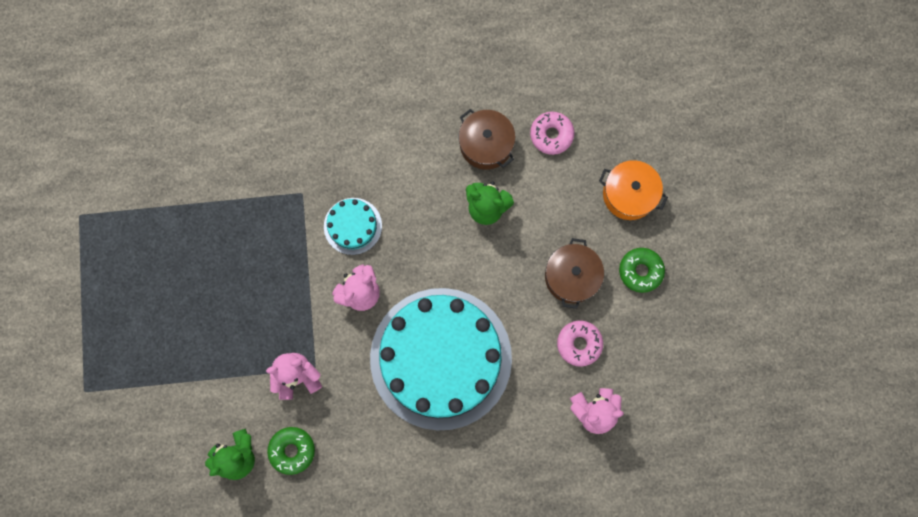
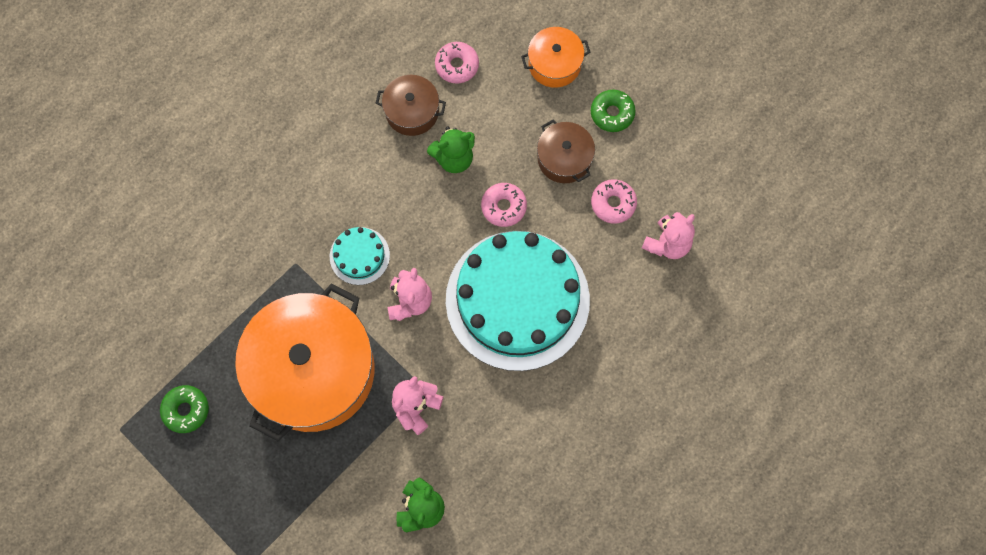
camera: 40 degrees left, 5 degrees down
green donut [267,427,315,475] -> green donut moved to [160,385,209,433]
none -> orange pot [235,284,375,441]
none -> pink donut [481,183,527,227]

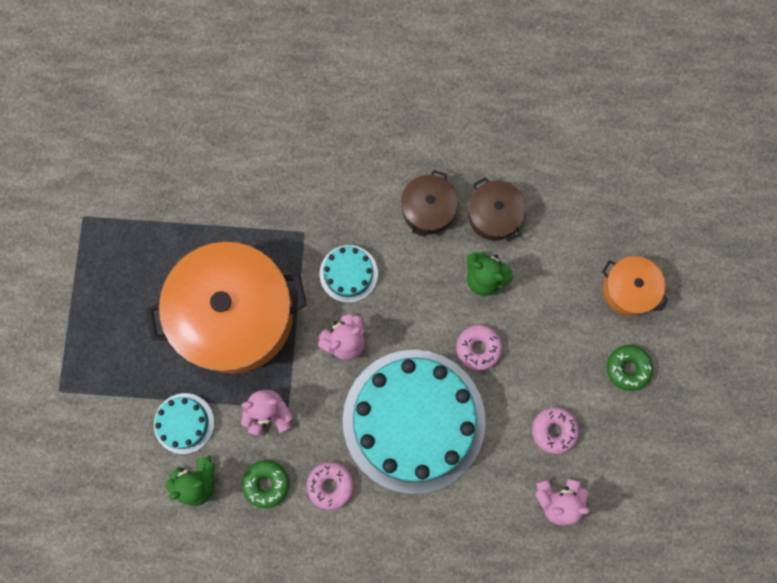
camera: 50 degrees right, 5 degrees up
green donut [160,385,209,433] -> green donut moved to [242,460,289,508]
pink donut [435,42,479,84] -> pink donut moved to [307,462,354,510]
brown pot [537,120,595,183] -> brown pot moved to [401,170,458,237]
none -> turquoise cake [154,393,214,454]

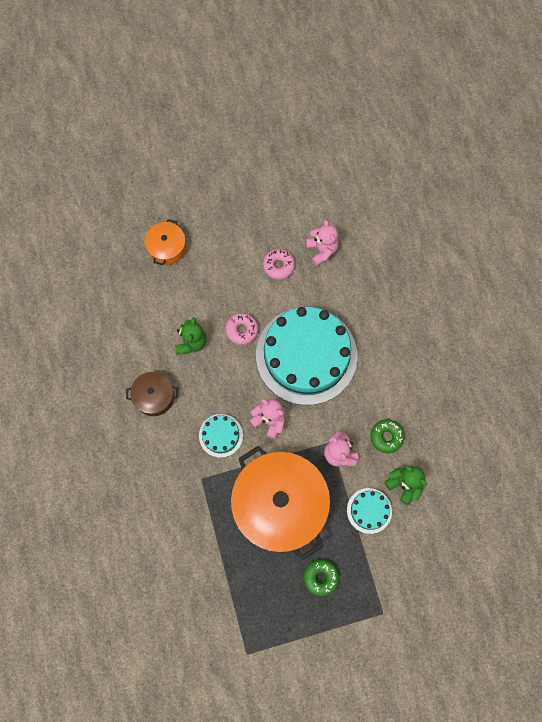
camera: 110 degrees left, 5 degrees down
pink donut [307,462,354,510] -> none
brown pot [468,177,526,242] -> none
green donut [607,345,653,391] -> green donut moved to [304,560,339,596]

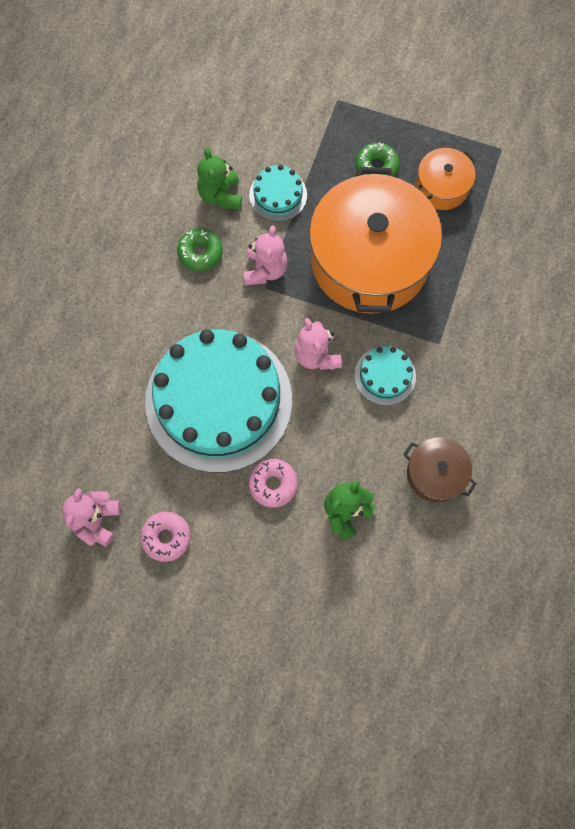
camera: 145 degrees left, 0 degrees up
orange pot [145,219,186,265] -> orange pot moved to [416,148,476,210]

